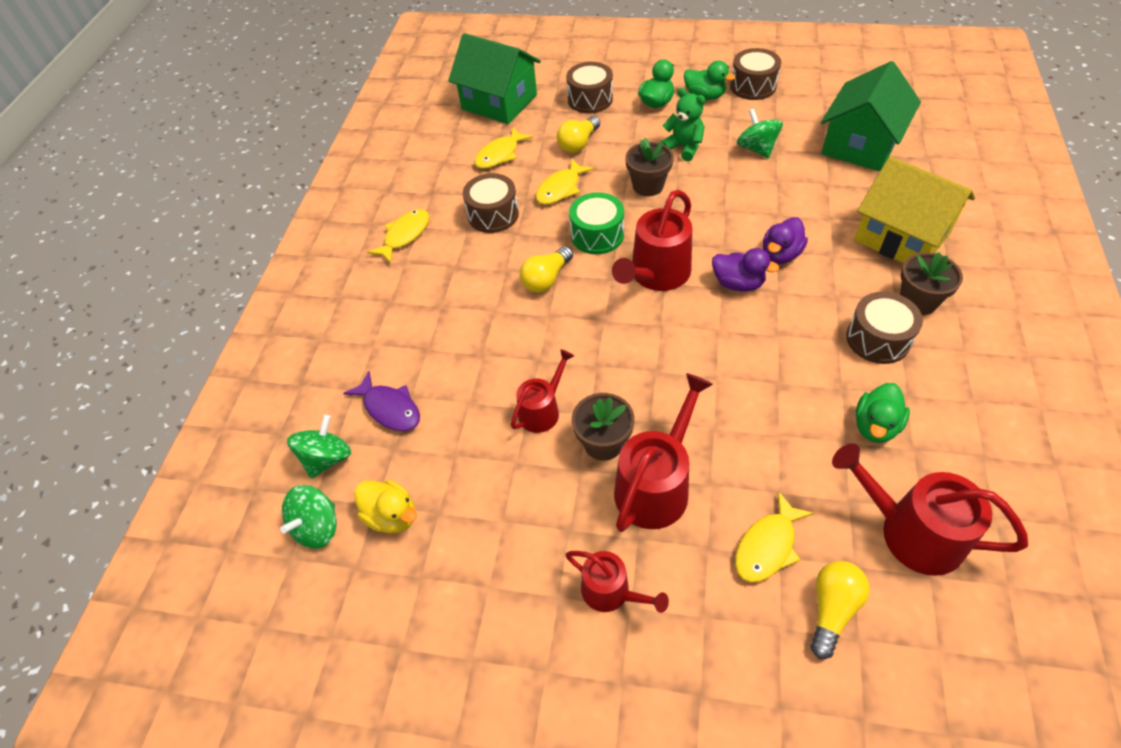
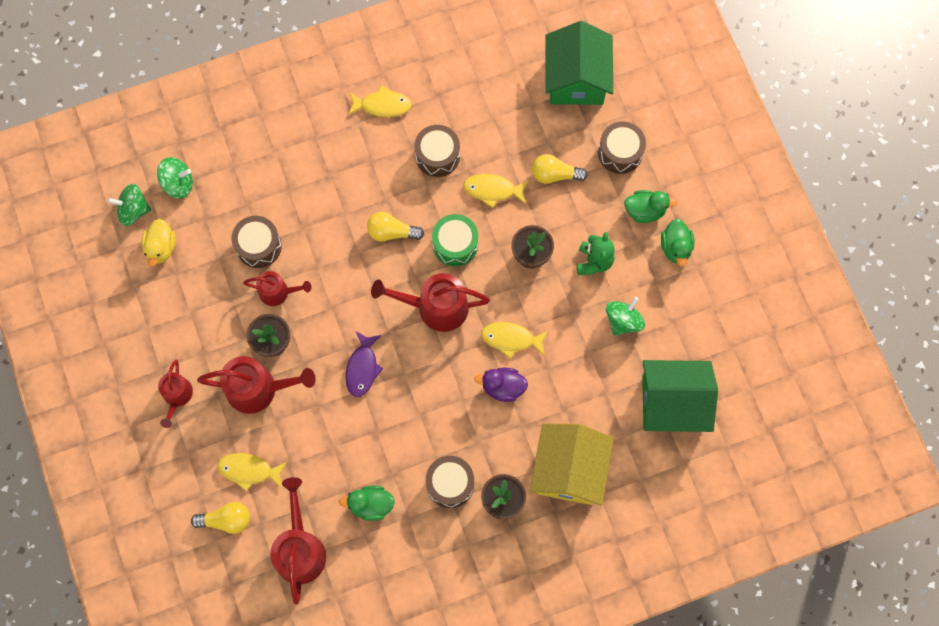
camera: 55 degrees right, 20 degrees up
purple fish [343,371,420,431] -> purple fish moved to [345,331,384,397]
yellow fish [474,127,533,169] -> yellow fish moved to [481,322,548,359]
purple duck [712,248,779,292] -> none
brown drum [730,48,781,100] -> brown drum moved to [232,216,282,268]

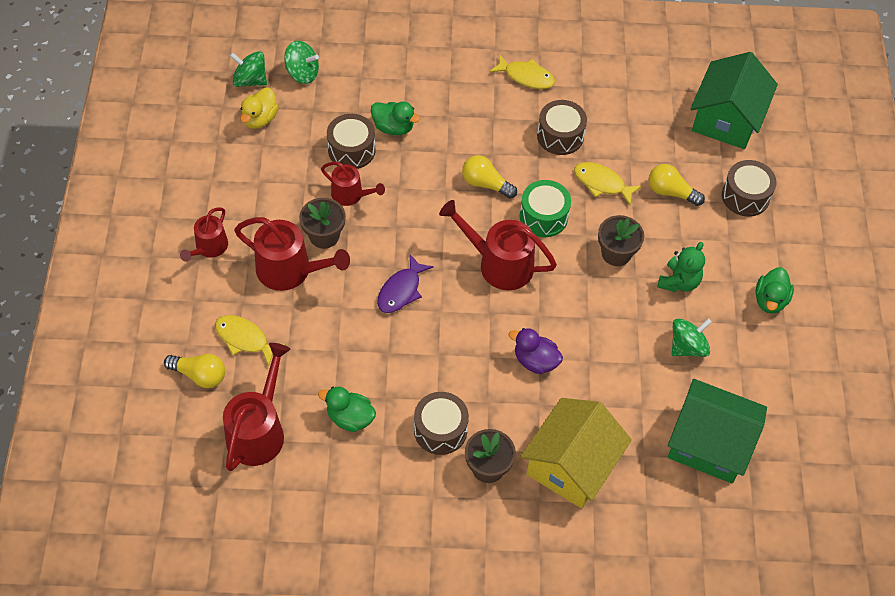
camera: 20 degrees right, 15 degrees down
yellow fish [481,322,548,359] -> none
green duck [624,190,677,223] -> green duck moved to [371,102,420,135]

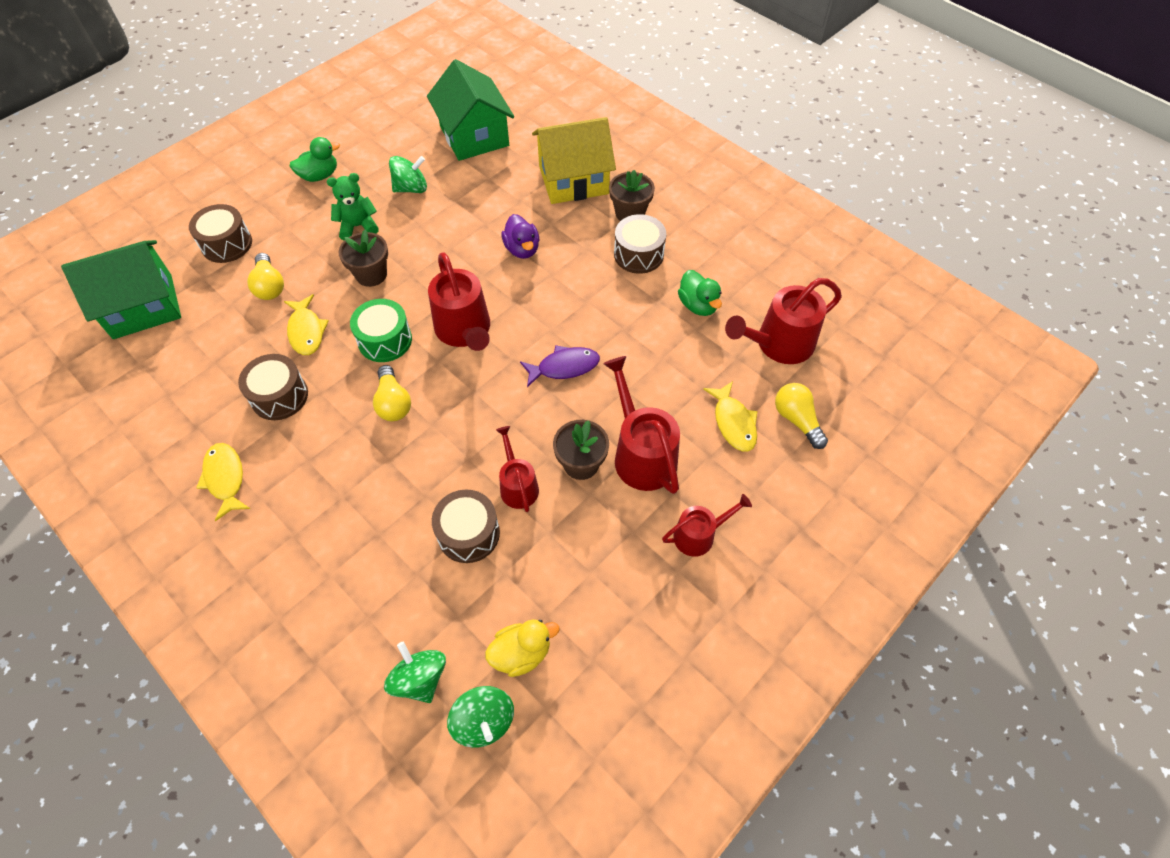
camera: 135 degrees left, 0 degrees up
green duck [371,102,420,135] -> none
green spinning top [672,318,712,357] -> green spinning top turned 150 degrees clockwise [389,156,427,193]

